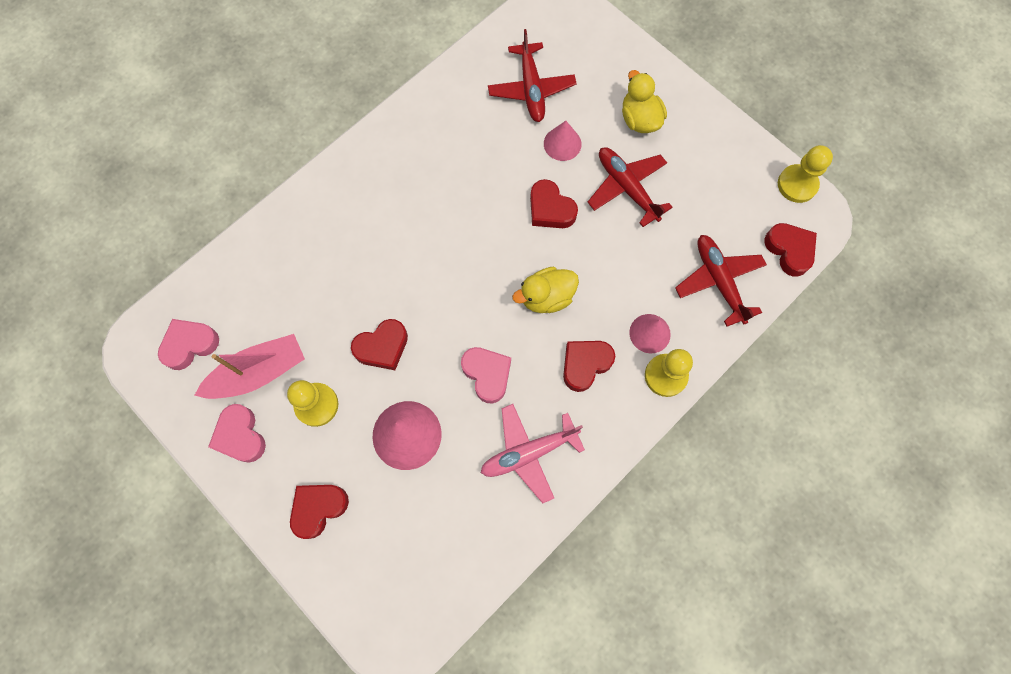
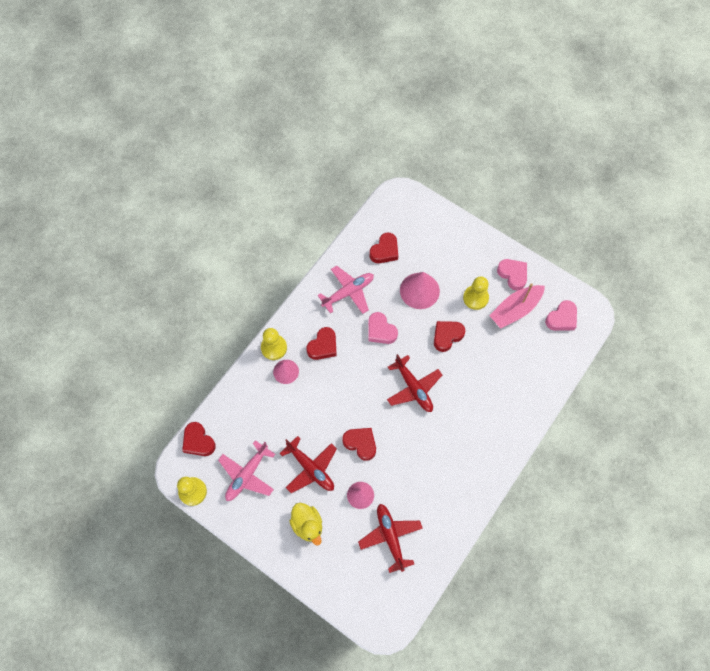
camera: 170 degrees right, 5 degrees down
red heart [290,485,349,539] -> red heart moved to [370,233,398,263]
yellow duck [512,267,579,313] -> none
red plane [675,235,767,327] -> red plane moved to [387,354,442,412]
none -> pink plane [218,440,275,501]

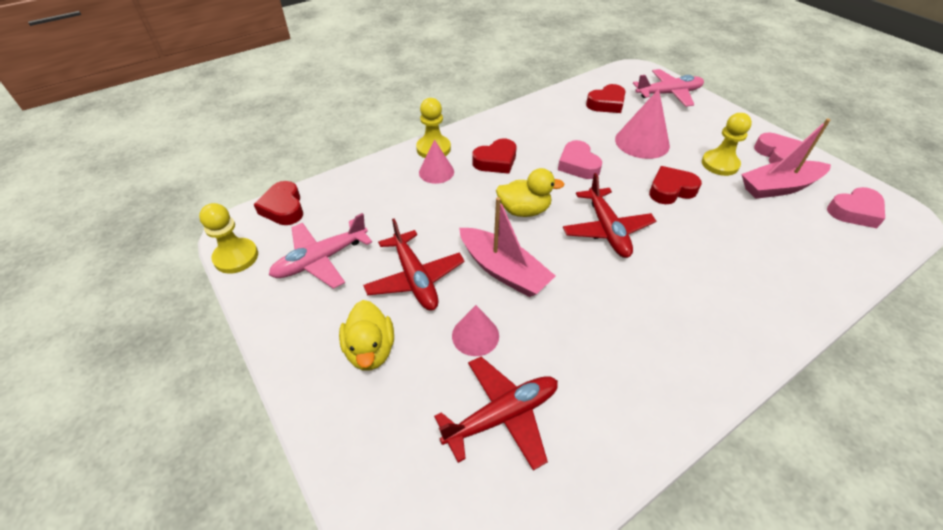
camera: 20 degrees right, 20 degrees down
pink plane [318,266,374,314] -> pink plane moved to [633,69,704,107]
red heart [342,428,376,461] -> pink boat [459,197,555,297]
red plane [358,504,423,573] -> red plane turned 60 degrees clockwise [434,357,558,471]
none -> yellow duck [496,168,564,217]

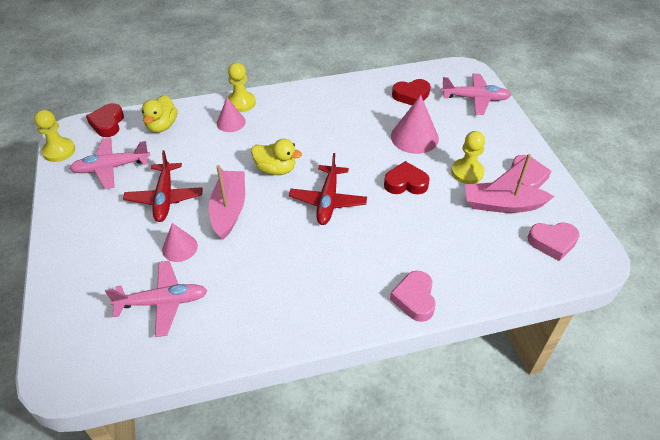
camera: 20 degrees right, 0 degrees up
yellow duck [339,300,394,371] -> yellow duck moved to [142,95,177,133]
red plane [434,357,558,471] -> pink plane [105,261,207,337]
pink boat [459,197,555,297] -> pink boat turned 150 degrees counterclockwise [209,165,245,240]
red heart [472,138,516,174] -> none
pink heart [558,140,602,179] -> pink heart moved to [390,271,436,322]

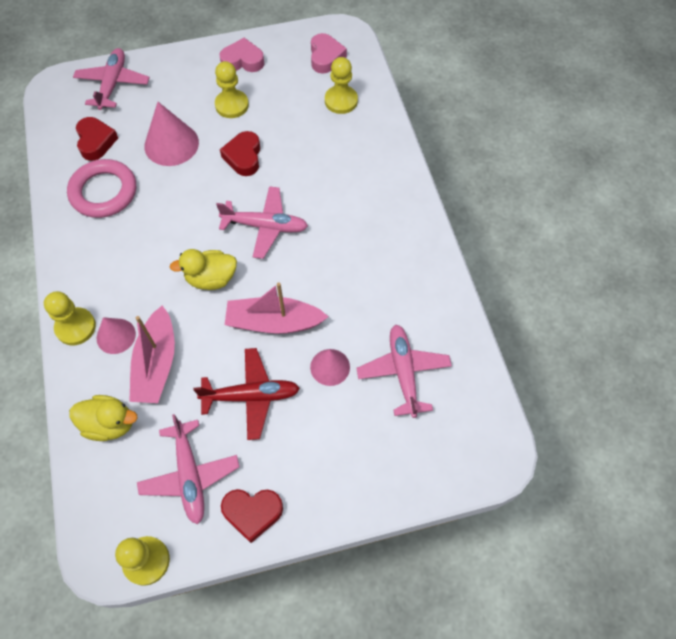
camera: 90 degrees left, 15 degrees up
red heart [86,103,124,137] -> red heart moved to [221,489,283,543]
yellow duck [251,139,302,175] -> yellow duck turned 120 degrees counterclockwise [170,249,237,290]
red plane [289,153,367,225] -> pink plane [216,186,308,259]
pink heart [390,271,436,322] -> none
pink boat [465,154,555,213] -> pink boat moved to [129,306,175,403]
none -> pink ring [67,159,136,218]
none -> yellow pawn [325,57,358,114]

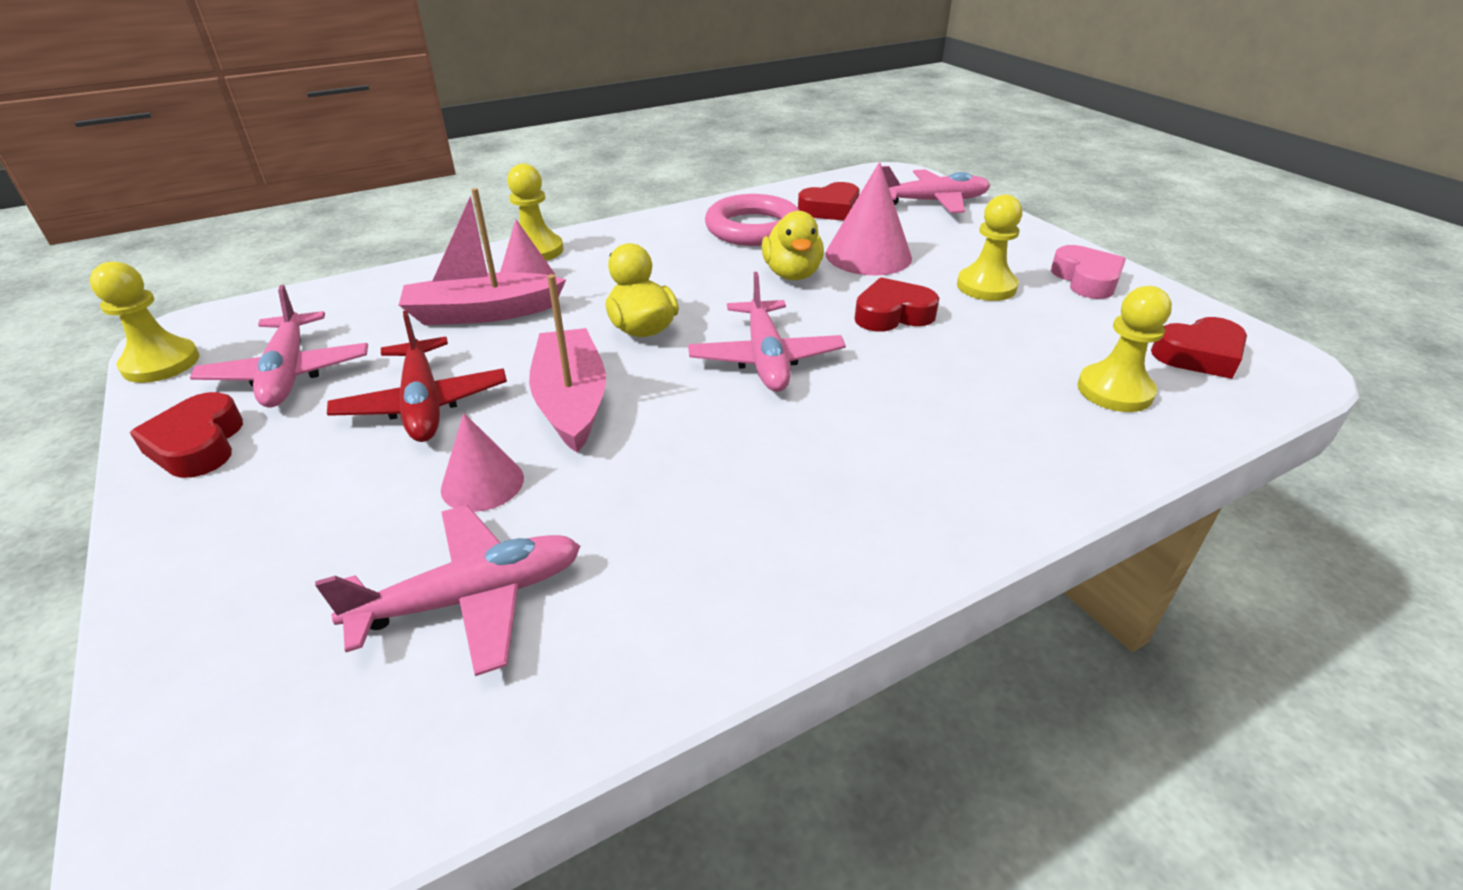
camera: 75 degrees right, 25 degrees down
yellow duck [69,395,137,441] -> yellow duck moved to [762,211,824,280]
pink plane [137,414,240,524] -> pink plane turned 75 degrees counterclockwise [190,285,368,407]
pink heart [311,33,347,74] -> red heart [1151,317,1247,379]

